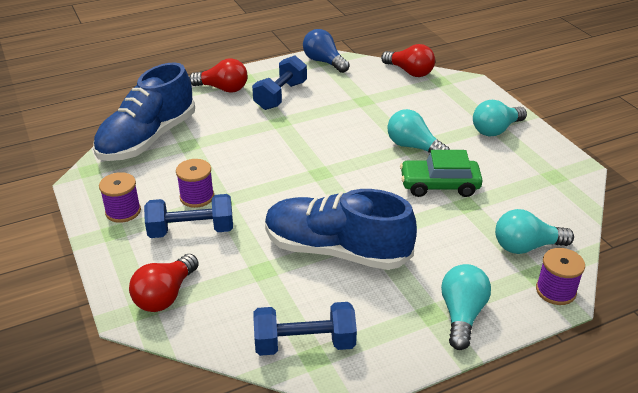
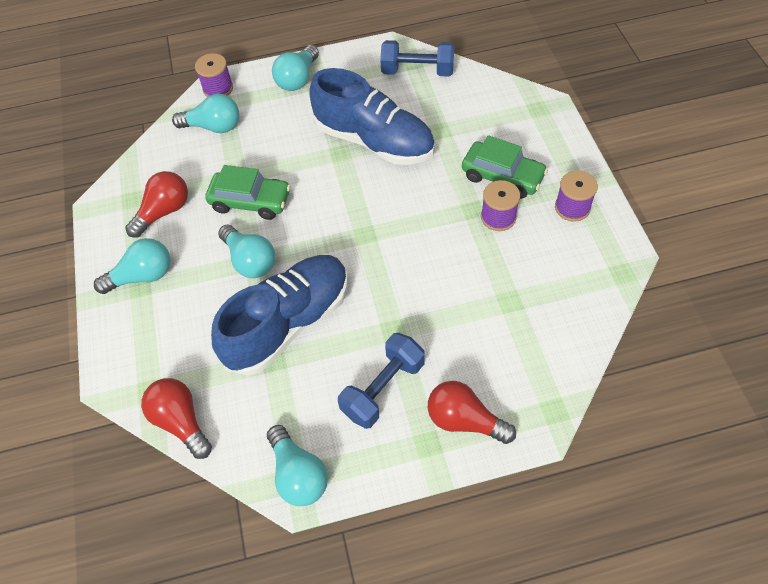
camera: 165 degrees left, 20 degrees up
blue shoe [93,62,195,161] -> blue shoe moved to [211,255,348,376]
red light bulb [129,254,199,312] -> red light bulb moved to [125,171,188,238]
blue dumbbell [144,194,233,238] -> green car [462,135,548,199]
blue light bulb [303,29,350,73] -> turquoise light bulb [267,425,328,506]

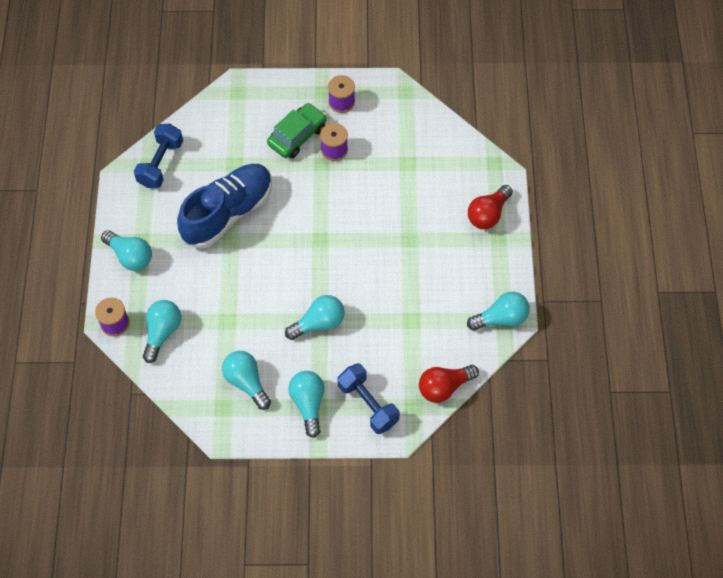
camera: 80 degrees left, 5 degrees up
red light bulb [125,171,188,238] -> turquoise light bulb [222,351,271,410]
green car [205,165,291,220] -> none
blue shoe [211,255,348,376] -> none
blue dumbbell [338,333,425,429] -> blue dumbbell moved to [338,363,400,434]

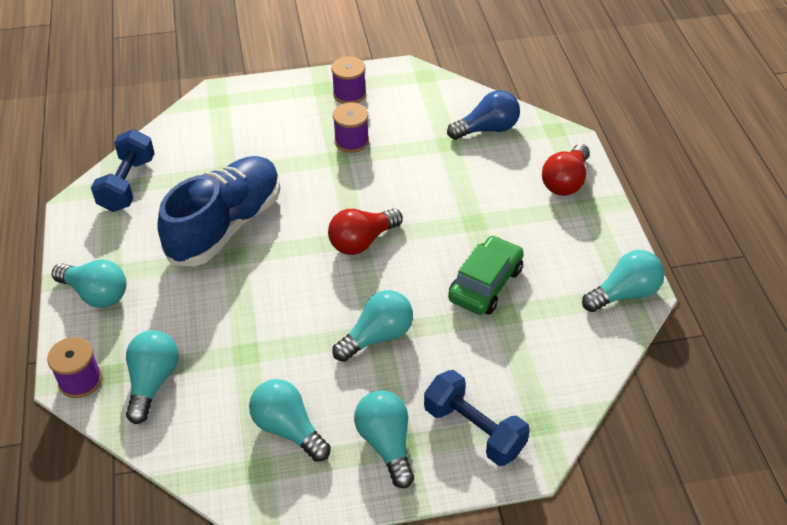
camera: 10 degrees left, 15 degrees down
green car [267,103,327,158] -> green car moved to [448,235,524,315]
red light bulb [419,365,479,403] -> red light bulb moved to [328,209,403,255]
none -> blue light bulb [447,90,520,140]

